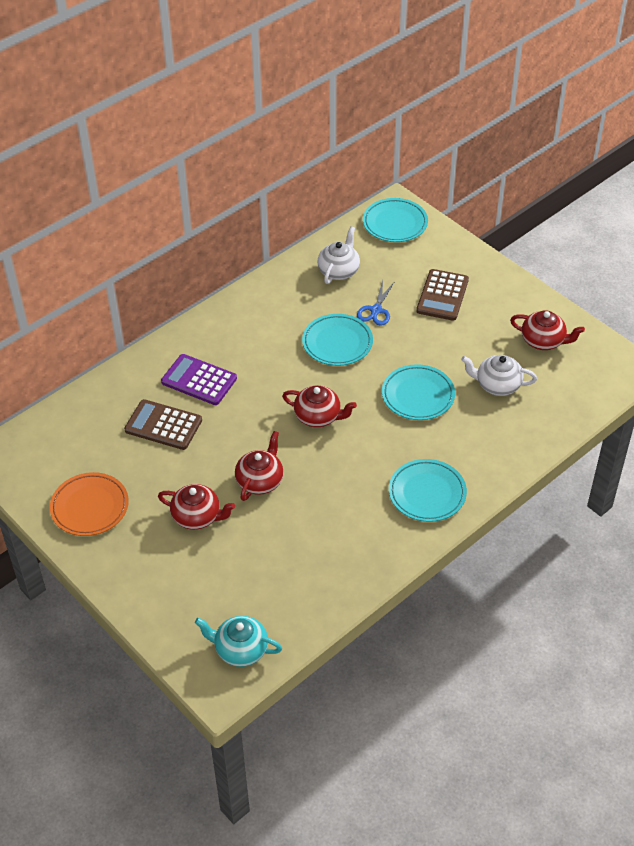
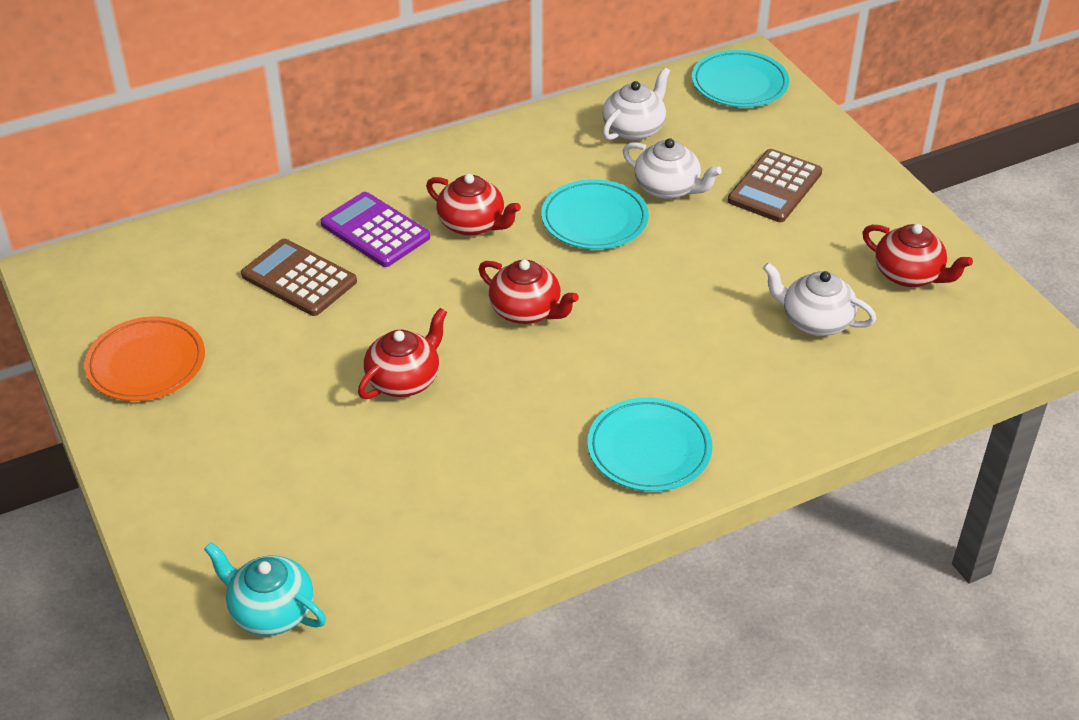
camera: 15 degrees right, 5 degrees down
red teapot [158,484,235,530] -> red teapot moved to [426,174,521,236]
blue scissors [357,281,395,326] -> white teapot [623,138,722,199]
turquoise plate [382,364,455,420] -> none

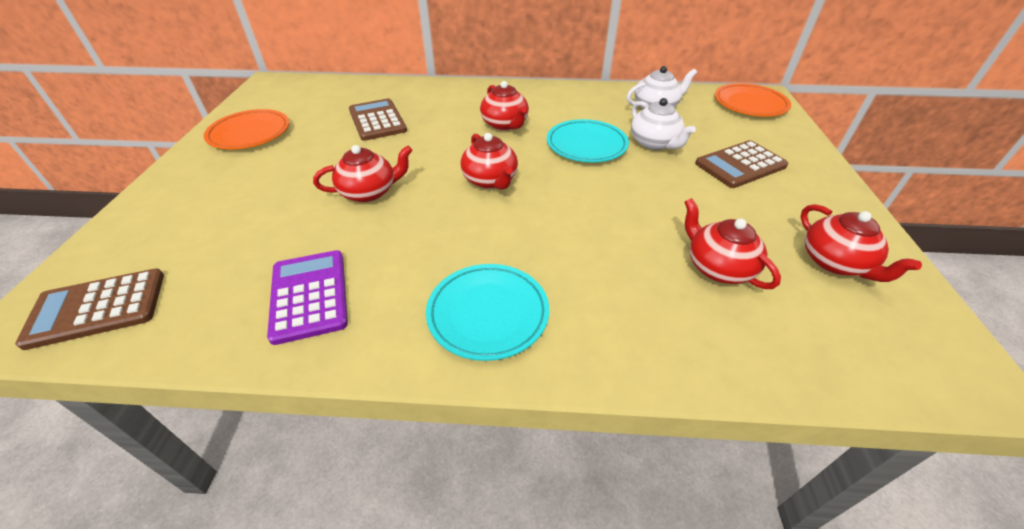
camera: 30 degrees right, 0 degrees up
turquoise teapot [204,542,326,636] -> brown calculator [15,269,164,350]
purple calculator [321,192,430,267] -> purple calculator moved to [267,250,348,345]
turquoise plate [692,50,789,107] -> orange plate [715,83,791,117]
white teapot [763,262,876,336] -> red teapot [685,198,781,289]

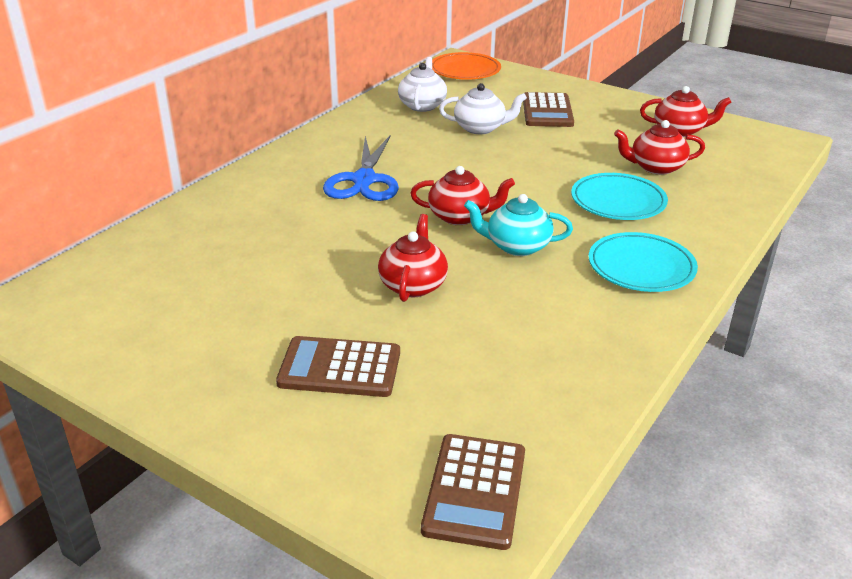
camera: 60 degrees left, 10 degrees down
orange plate [204,109,289,149] -> none
purple calculator [267,250,348,345] -> none
brown calculator [349,99,407,141] -> brown calculator moved to [276,336,400,397]
red teapot [480,81,529,131] -> blue scissors [323,136,399,201]
turquoise plate [547,119,629,162] -> turquoise plate moved to [571,173,668,220]
none -> turquoise teapot [464,194,573,256]

